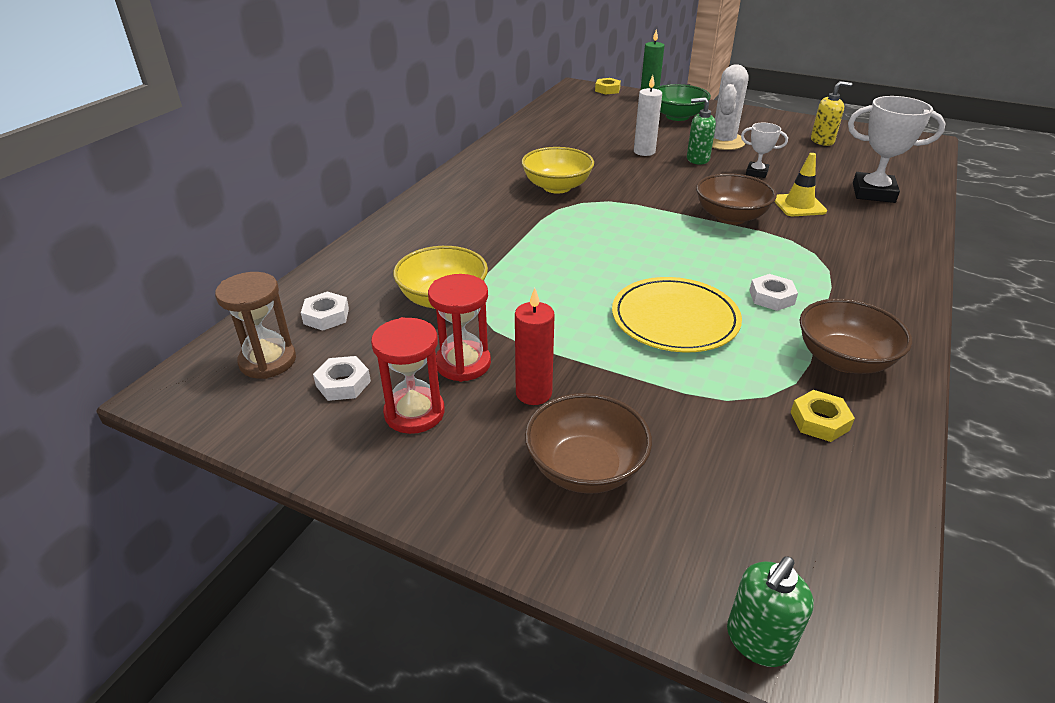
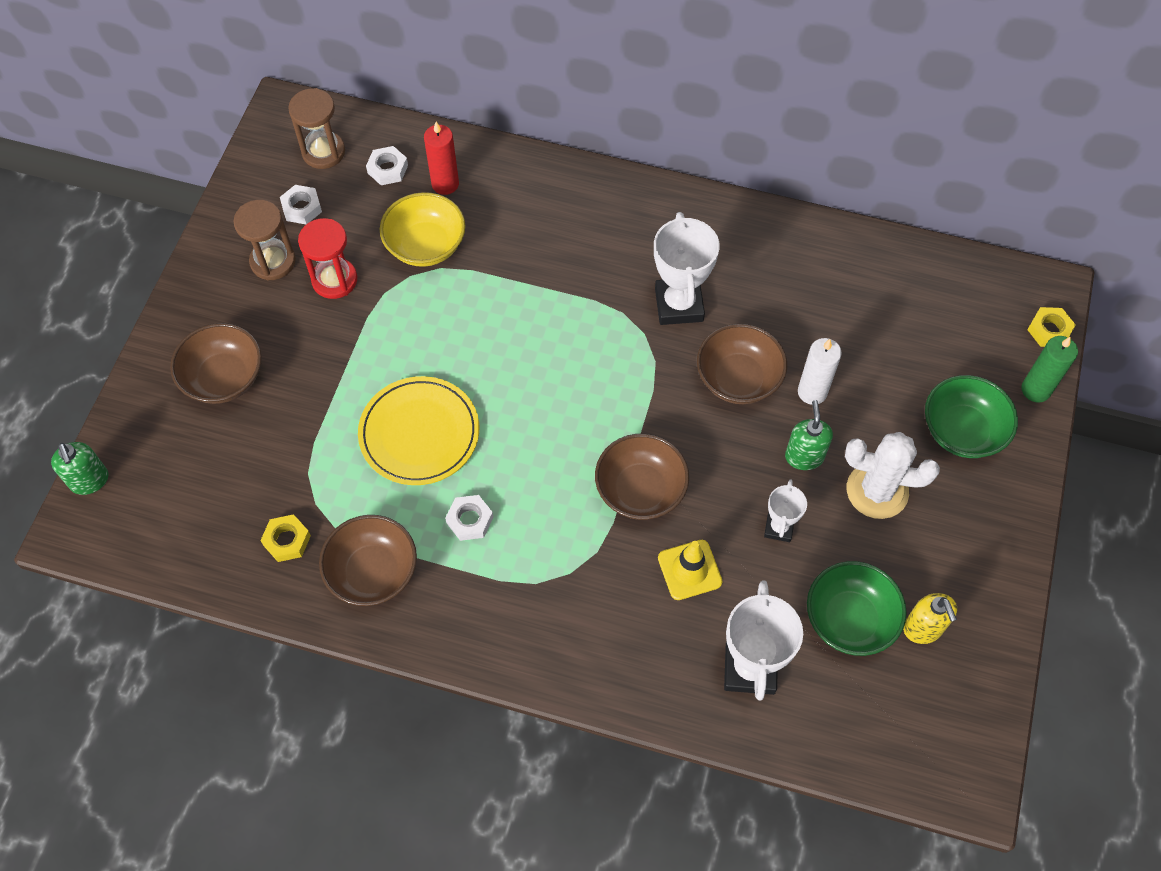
camera: 80 degrees right, 25 degrees up
red hourglass [371,317,445,434] -> brown hourglass [233,200,296,280]
red candle [515,288,555,405] -> red candle moved to [424,122,459,195]
yellow bowl [521,147,594,194] -> white trophy [654,212,720,325]
green soap dispenser [727,556,814,667] -> green soap dispenser turned 150 degrees counterclockwise [51,442,109,495]
none -> brown bowl [697,324,787,404]
none -> green bowl [807,561,907,656]

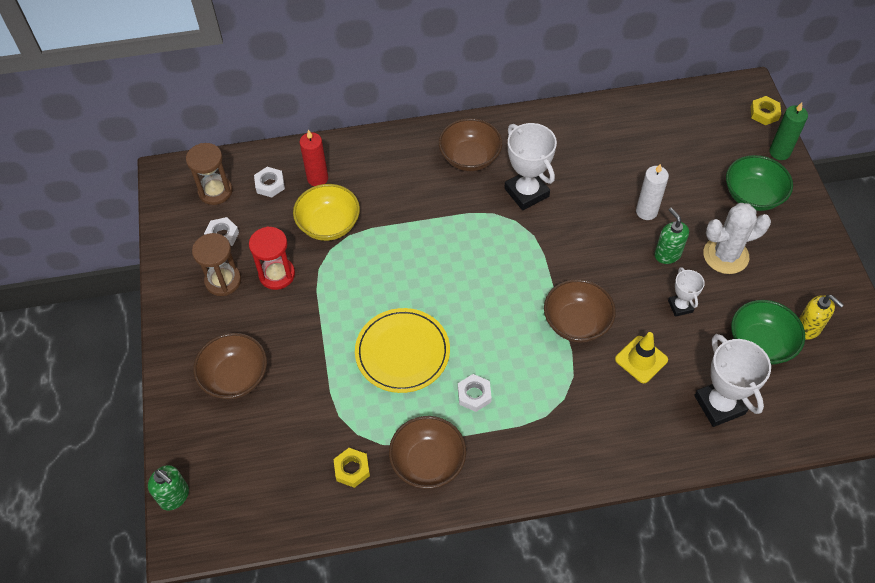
camera: 25 degrees left, 5 degrees down
brown bowl [697,324,787,404] -> brown bowl moved to [439,118,502,171]

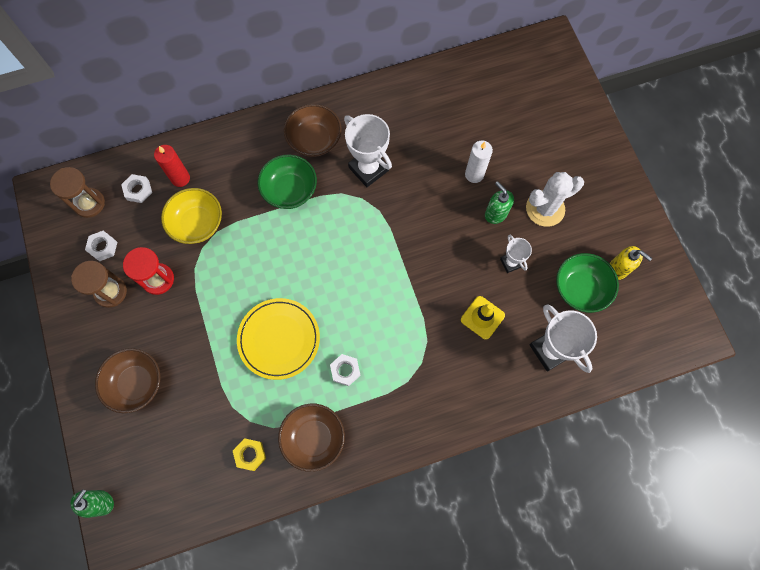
camera: 10 degrees left, 15 degrees up
green soap dispenser [148,465,189,510] -> green soap dispenser turned 90 degrees counterclockwise [70,489,114,518]
brown bowl [544,279,616,343] -> none
green bowl [726,155,793,211] -> green bowl moved to [258,155,317,209]
yellow nut [751,96,781,125] -> none
green candle [769,102,808,160] -> none

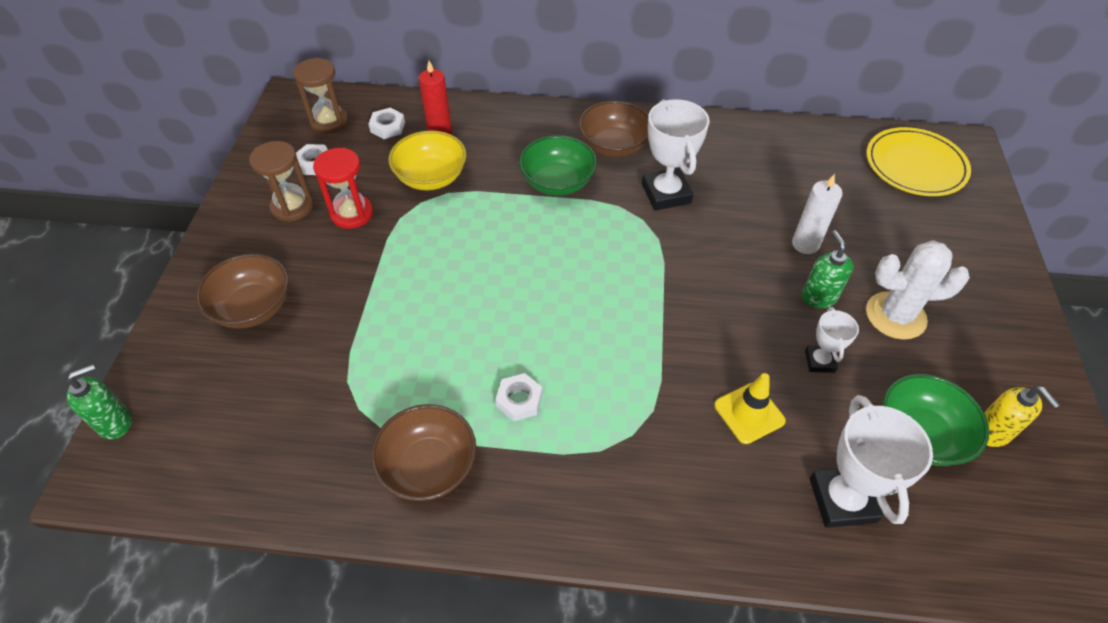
camera: 25 degrees right, 20 degrees down
yellow nut [233,438,266,471] -> none
yellow plate [237,298,320,380] -> yellow plate moved to [866,127,971,196]

